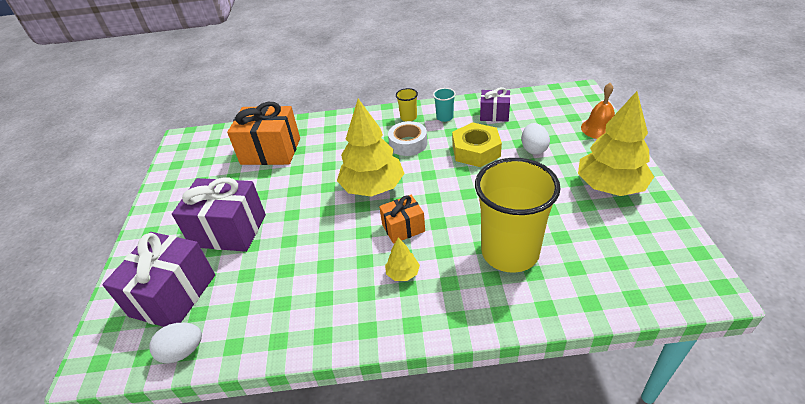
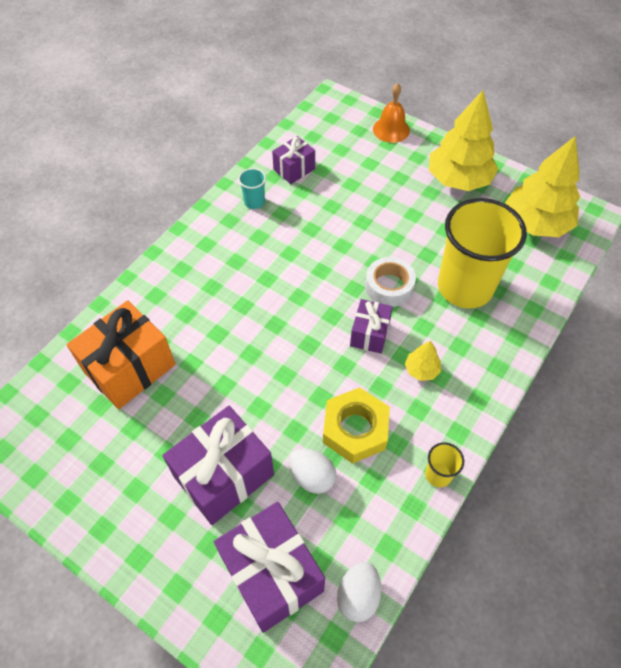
camera: 55 degrees left, 15 degrees up
yellow tree [337,99,405,197] -> yellow tree moved to [505,136,580,237]
orange gift [379,195,425,244] -> purple gift [350,299,393,354]
white tape [388,121,427,156] -> white tape moved to [365,257,416,307]
yellow cup [396,88,418,121] -> yellow cup moved to [425,442,464,487]
yellow nut [452,122,502,167] -> yellow nut moved to [323,387,390,464]
white egg [522,123,550,155] -> white egg moved to [289,449,337,494]

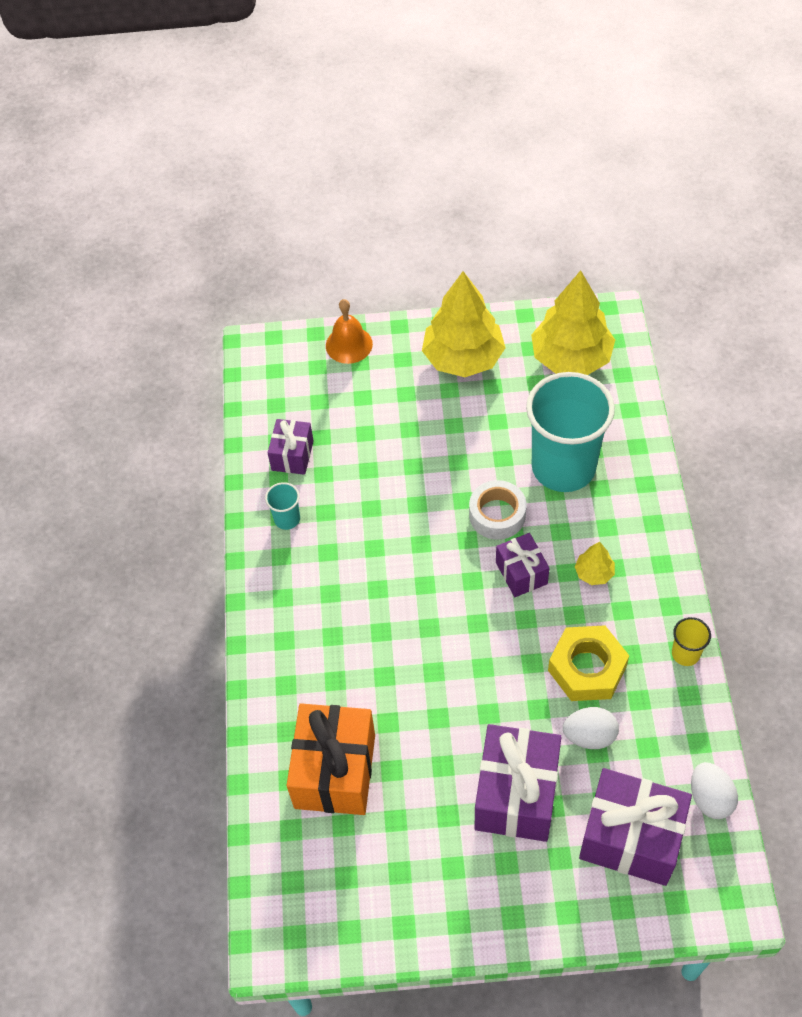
camera: 35 degrees left, 0 degrees up
yellow cup [438,198,527,309] -> turquoise cup [526,372,615,492]

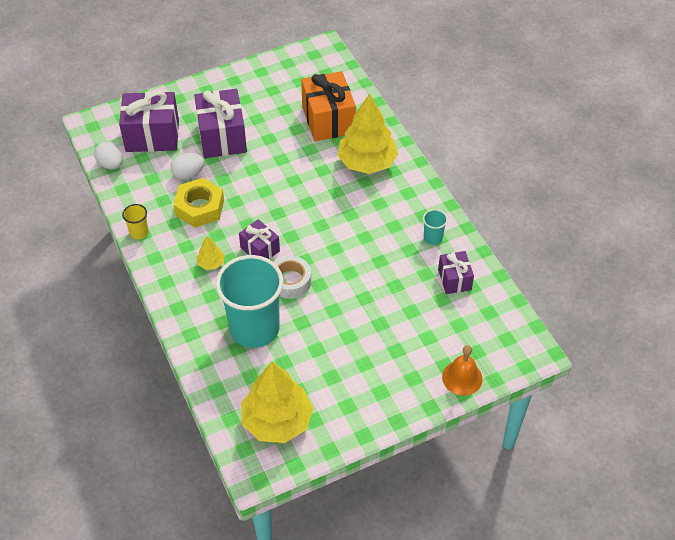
camera: 155 degrees right, 5 degrees down
yellow tree [422,271,506,377] -> yellow tree moved to [337,94,398,174]

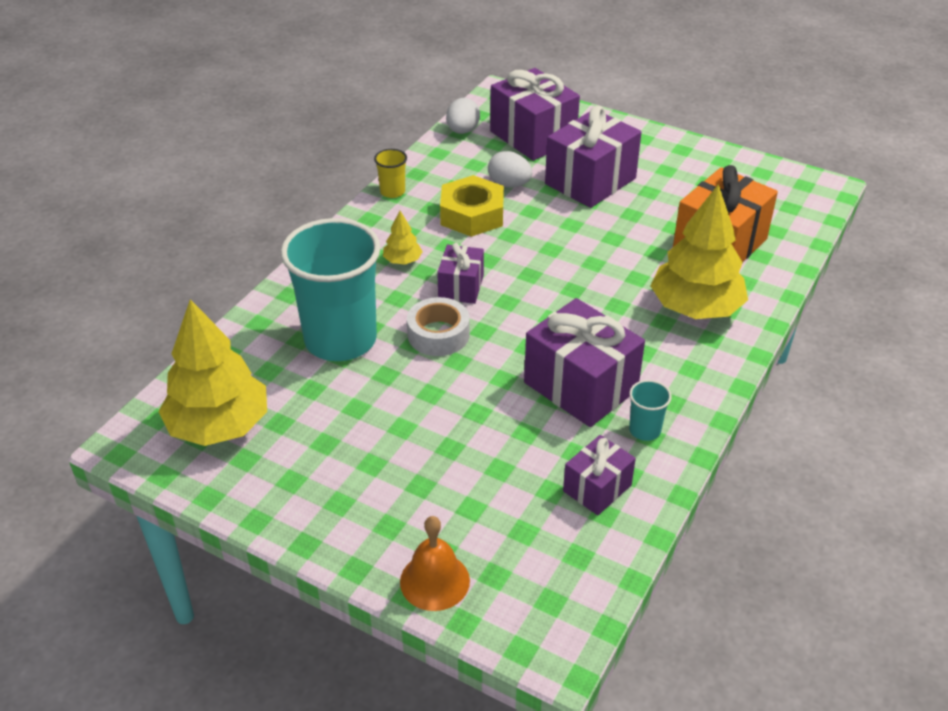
camera: 55 degrees right, 10 degrees down
none -> purple gift [524,298,645,427]

